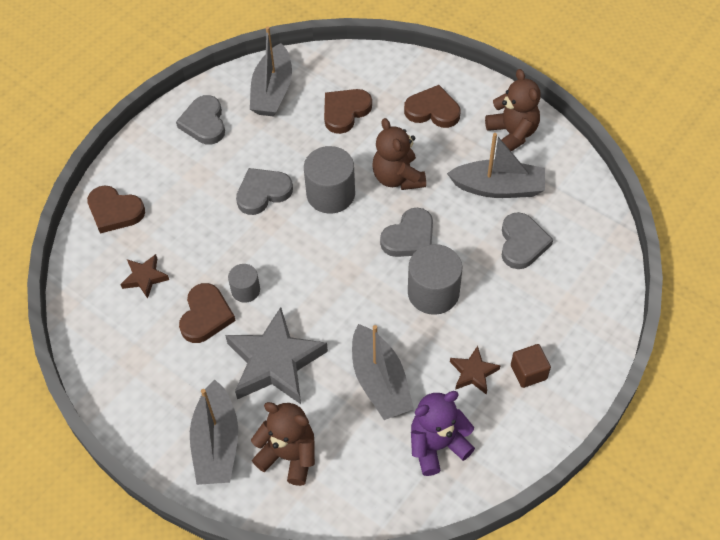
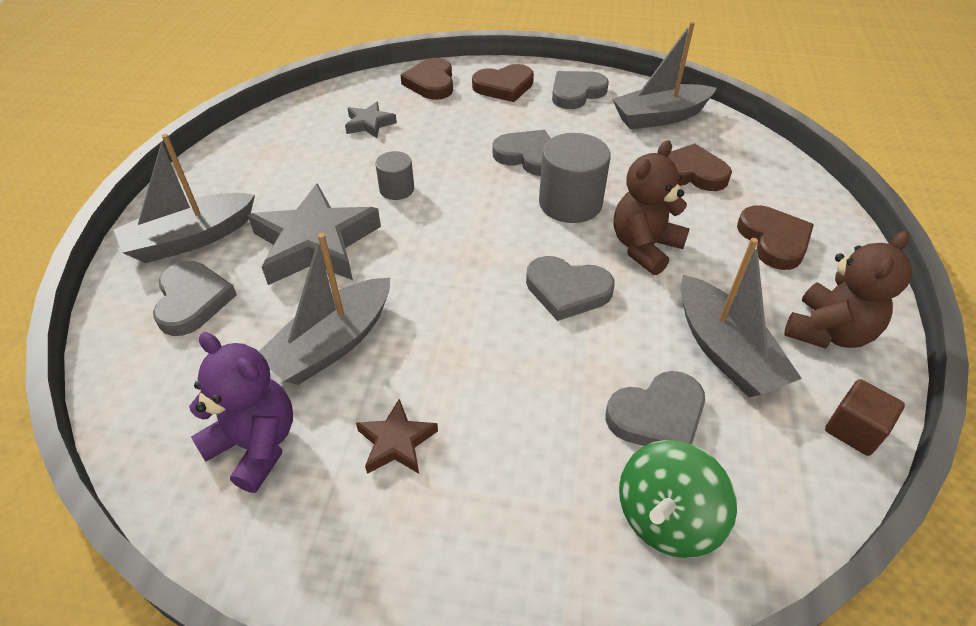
camera: 60 degrees right, 10 degrees down
brown star [120,254,169,299] -> grey star [345,102,397,138]
brown heart [179,283,236,343] -> brown heart moved to [472,64,534,102]
brown teddy bear [251,402,315,486] -> grey heart [153,261,237,336]
grey cylinder [408,244,462,315] -> none
brown cube [511,344,551,388] -> brown cube moved to [825,379,905,456]
none -> green spinning top [619,440,737,558]

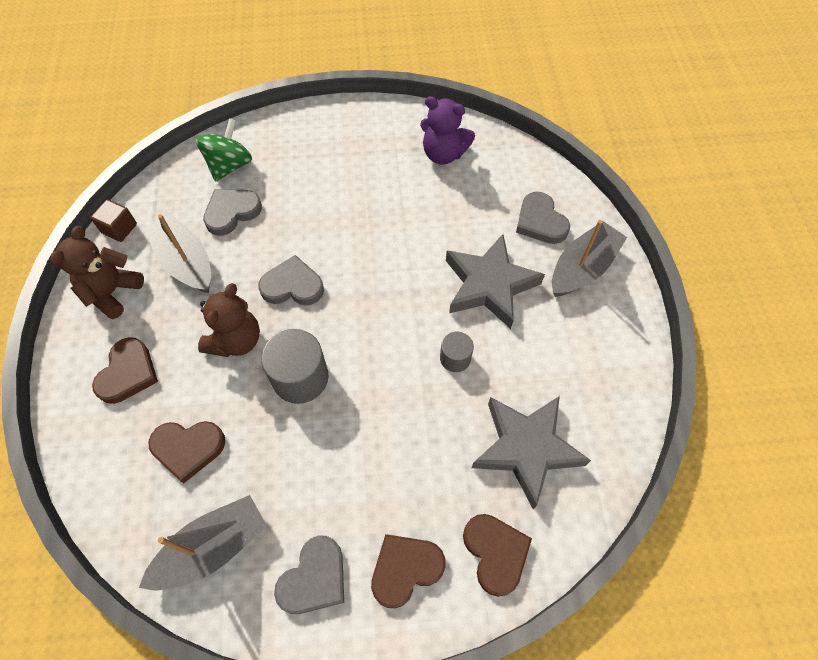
camera: 165 degrees right, 15 degrees up
grey boat [259,233,390,385] -> none
grey star [345,102,397,138] -> grey star [472,396,591,509], size x2.05
brown star [356,399,438,474] -> none
grey heart [493,130,551,176] -> none
brown heart [737,205,814,270] -> brown heart turned 135 degrees counterclockwise [92,337,158,404]

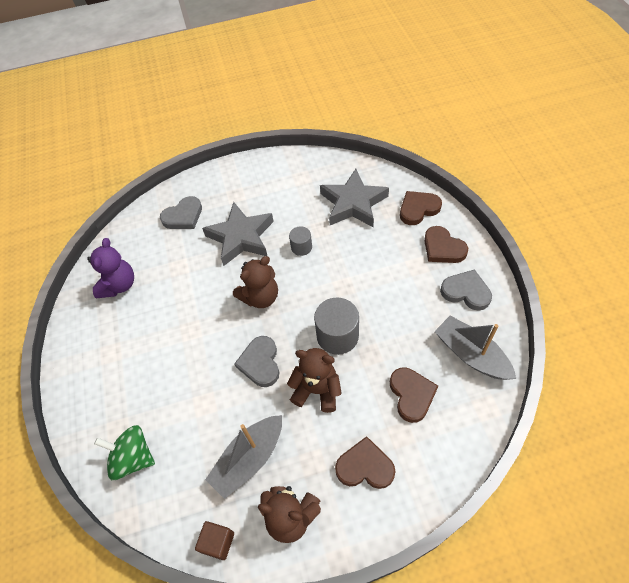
camera: 95 degrees left, 5 degrees down
grey heart [203,189,262,236] -> none
grey boat [552,220,627,297] -> none
none -> brown teddy bear [233,256,278,308]

